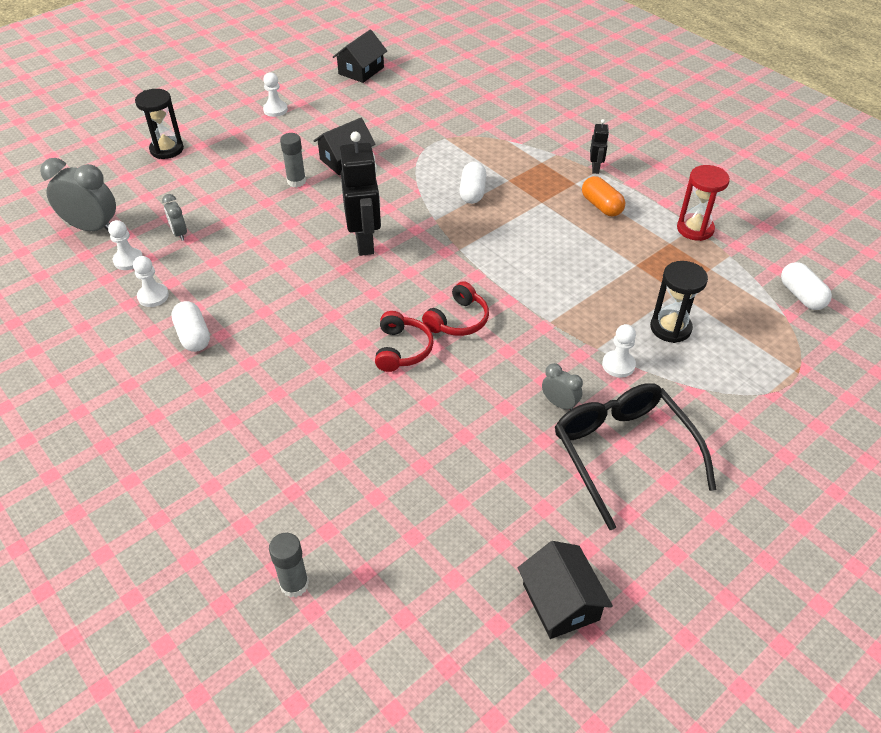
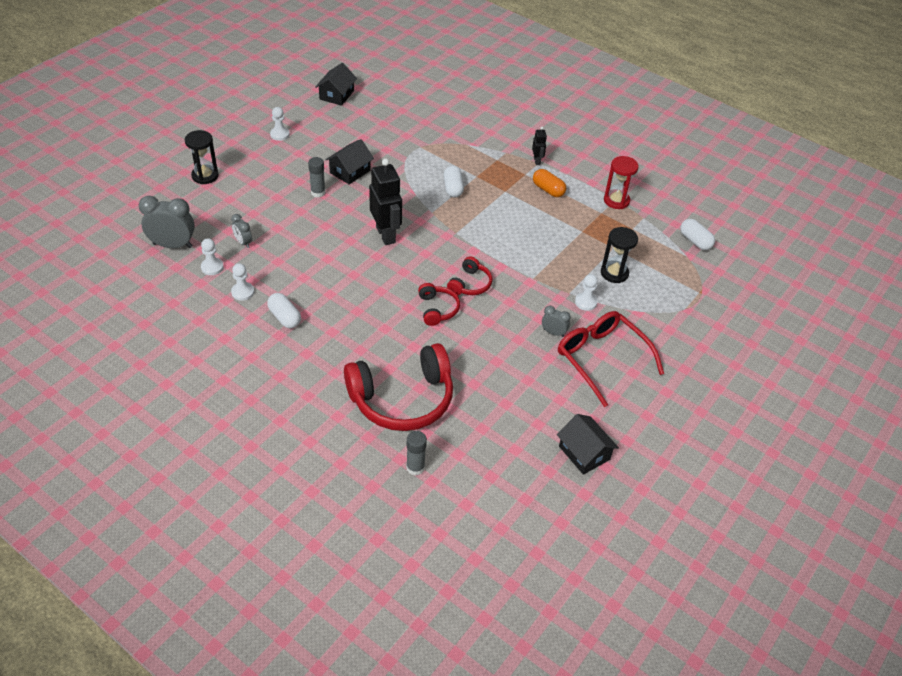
camera: 15 degrees left, 0 degrees up
black glasses [555,383,716,530] -> red glasses [558,311,664,407]
none -> red headphones [344,343,453,431]

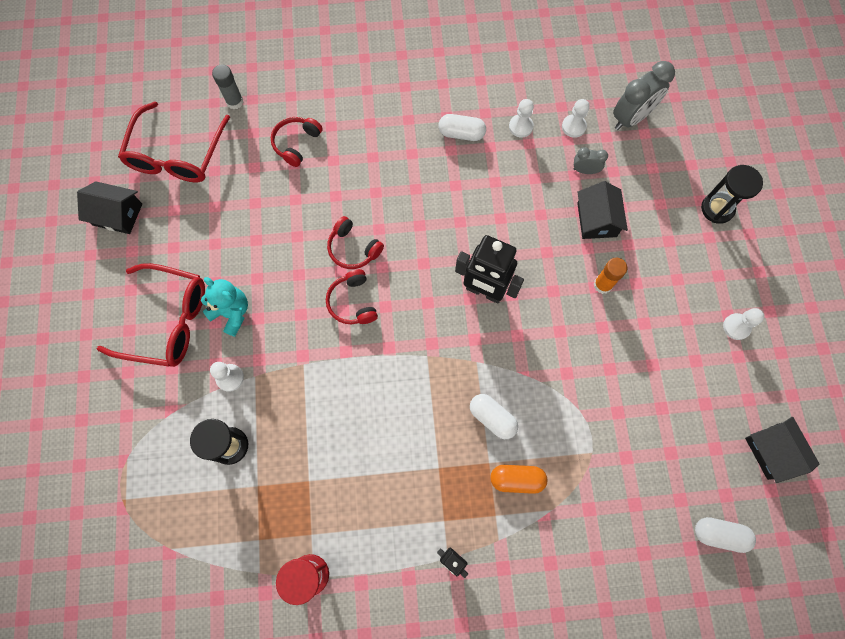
camera: 140 degrees right, 25 degrees up
grey glue stick [308,157,325,197] -> orange glue stick [594,258,627,294]
black house [325,139,374,185] -> black house moved to [577,181,628,239]
red headphones [344,343,453,431] -> red headphones [271,117,323,167], size x0.48
orange capsule [533,169,566,197] -> orange capsule moved to [490,465,547,494]
grey clock [542,306,571,337] -> turquoise teddy bear [201,277,248,337]
white capsule [680,219,715,250] -> white capsule moved to [695,517,756,553]
none -> red glasses [118,101,230,182]

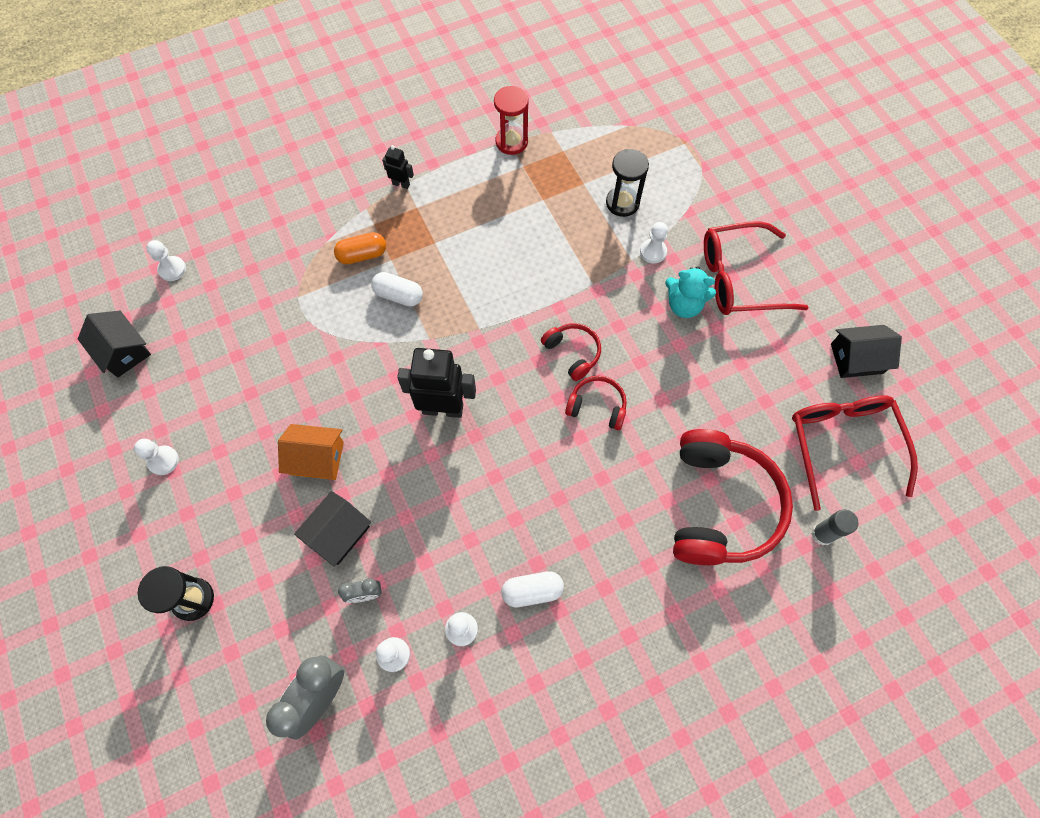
camera: 160 degrees right, 5 degrees down
red headphones [271,117,323,167] -> red headphones [673,429,793,565], size x2.09
black house [577,181,628,239] -> black house turned 60 degrees clockwise [294,491,371,566]
orange glue stick [594,258,627,294] -> orange house [278,424,344,480]
white capsule [695,517,756,553] -> white pawn [146,240,186,281]

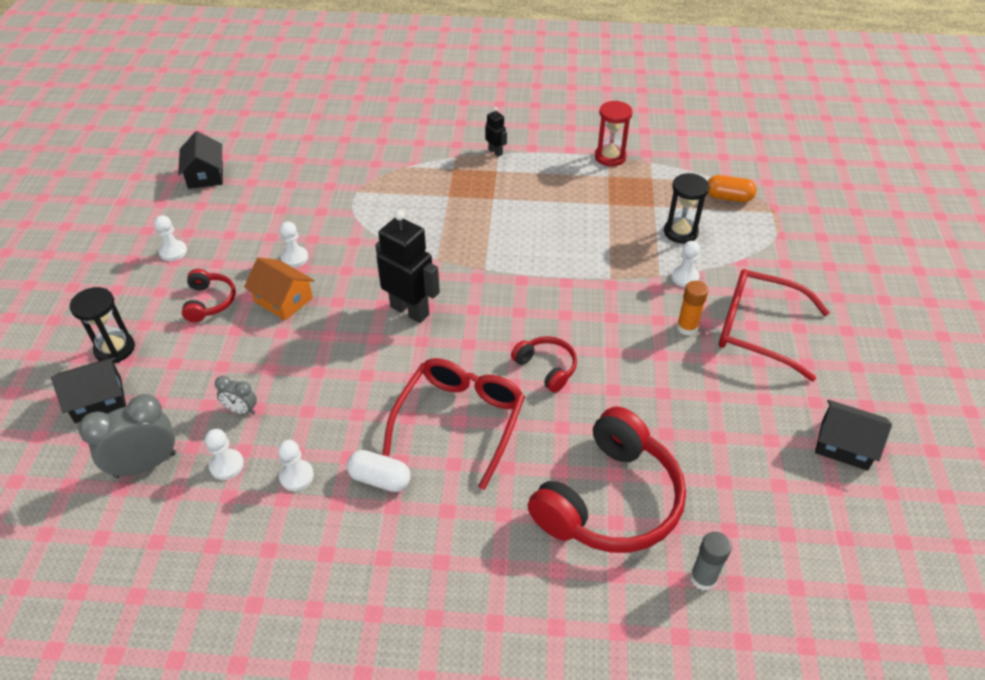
camera: 30 degrees right, 20 degrees down
white pawn [146,240,186,281] -> white pawn moved to [280,222,308,267]
black house [294,491,371,566] -> black house moved to [51,357,126,423]
orange capsule [334,232,386,264] -> orange capsule moved to [708,175,757,202]
white capsule [371,272,423,307] -> none
red headphones [541,323,601,381] -> red headphones moved to [182,269,236,322]
turquoise teddy bear [665,266,716,318] -> orange glue stick [677,281,708,335]
red glasses [792,395,918,511] -> red glasses moved to [382,358,525,490]

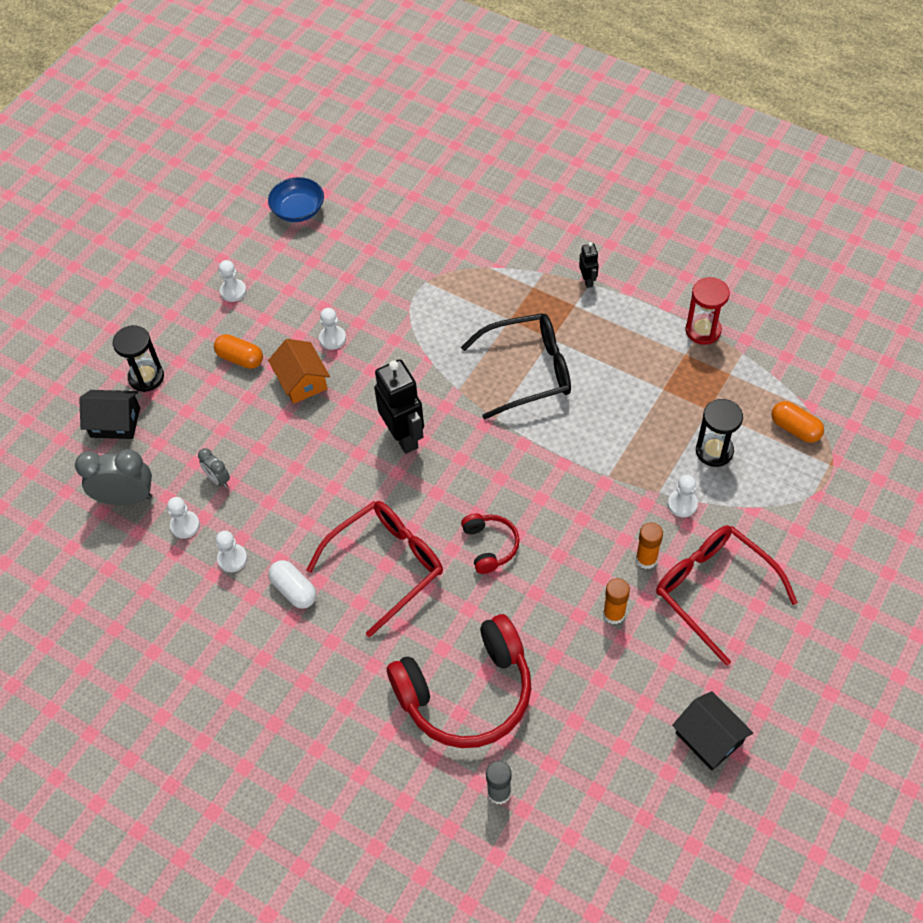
camera: 30 degrees right, 10 degrees up
black house [178,131,223,189] -> blue bowl [268,177,324,222]
red headphones [182,269,236,322] -> orange capsule [214,334,263,369]
none -> black glasses [461,313,571,420]
none -> orange glue stick [603,578,630,624]

